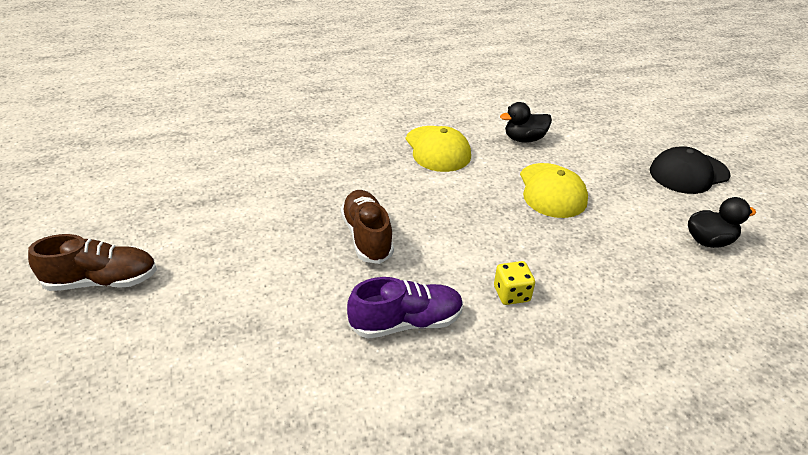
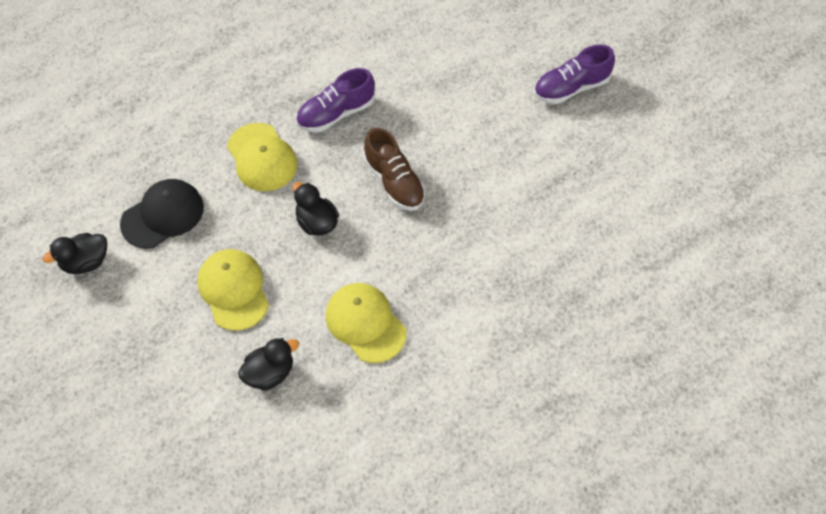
camera: 165 degrees right, 20 degrees up
brown shoe [28,234,157,291] -> purple shoe [534,44,615,104]
yellow dice [494,261,535,305] -> yellow cap [227,123,297,192]
black cap [650,146,731,194] -> black cap moved to [120,179,204,249]
none -> black duck [292,182,339,235]

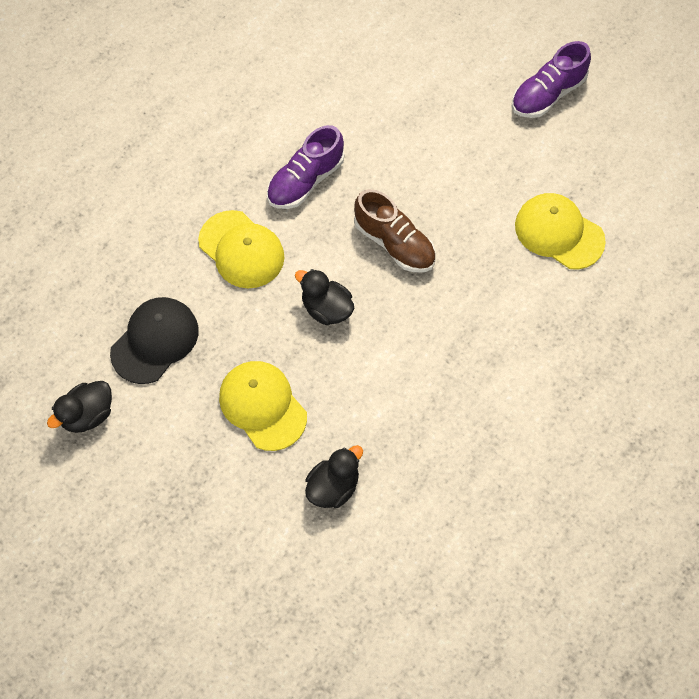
camera: 15 degrees left, 5 degrees up
yellow cap [326,283,406,363] -> yellow cap moved to [515,193,606,269]

